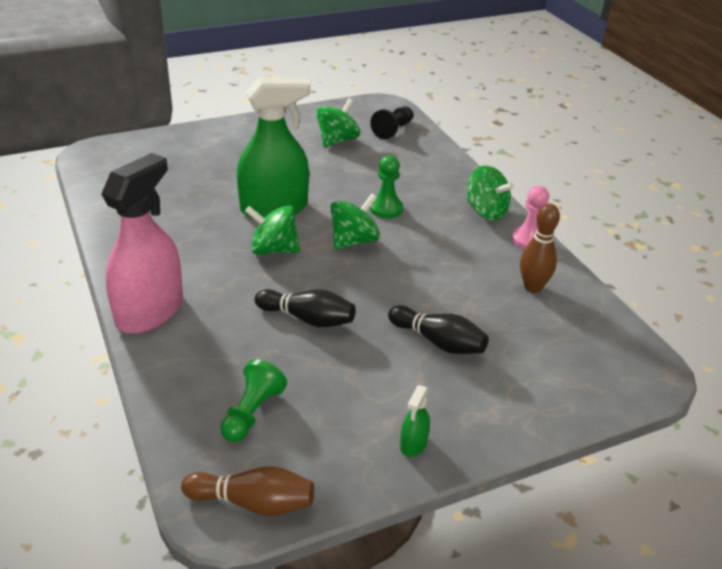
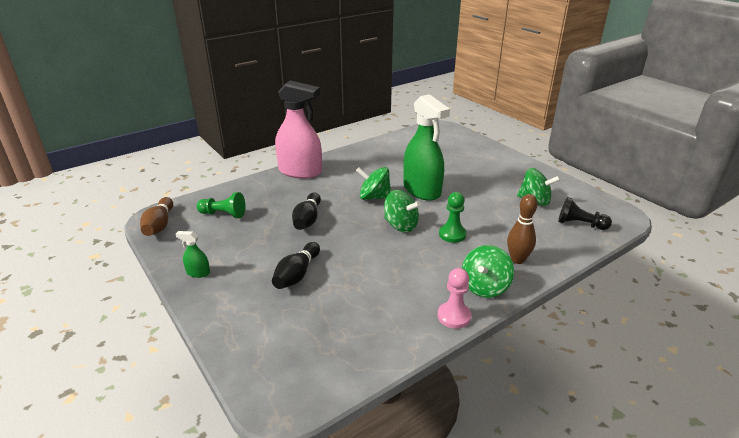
camera: 80 degrees right, 5 degrees down
green spinning top [245,205,300,255] -> green spinning top turned 75 degrees counterclockwise [356,167,391,200]
brown bowling pin [520,204,560,293] -> brown bowling pin moved to [507,194,538,264]

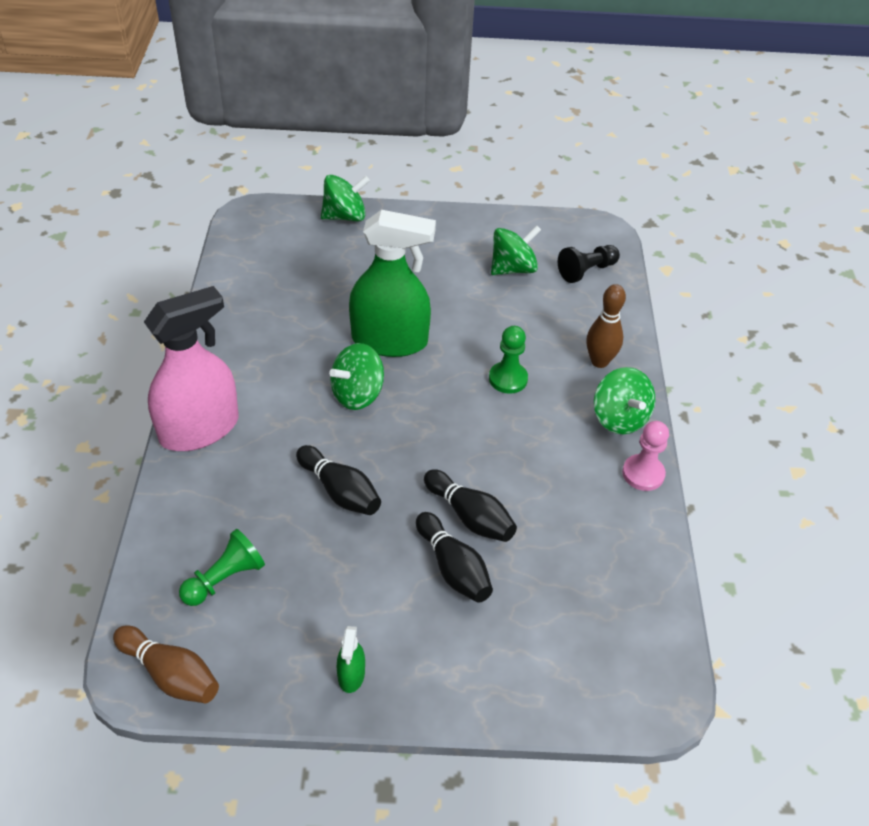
camera: 55 degrees left, 15 degrees up
green spray bottle [176,231,210,278] -> green spray bottle turned 45 degrees counterclockwise [337,626,365,693]
green spinning top [384,190,421,232] -> green spinning top moved to [321,175,370,222]
none -> black bowling pin [424,469,517,542]

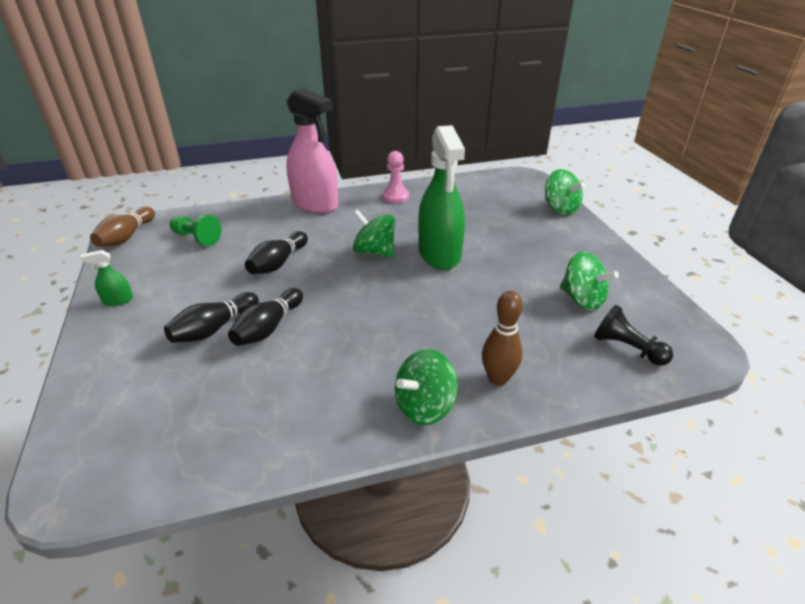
camera: 75 degrees right, 10 degrees down
green pawn [489,326,528,394] -> none
pink pawn [622,421,669,491] -> pink pawn moved to [383,151,409,203]

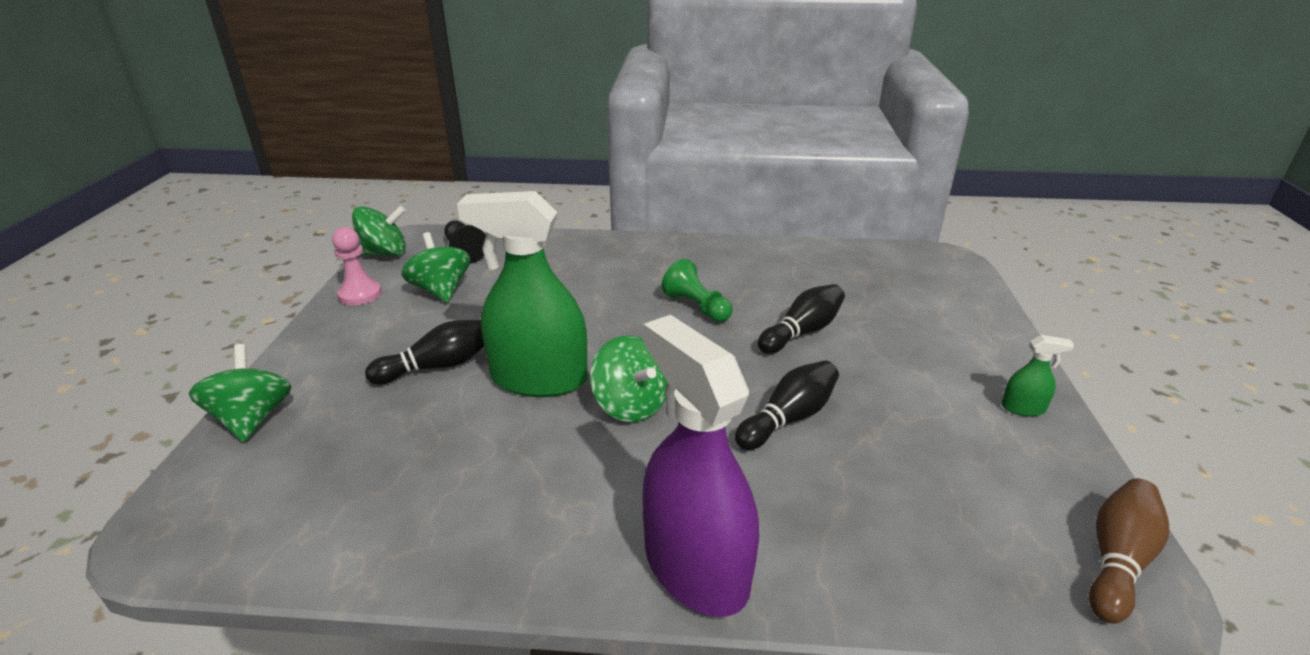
camera: 160 degrees left, 5 degrees down
black bowling pin [164,292,259,343] -> black bowling pin moved to [365,320,484,384]
green pawn [170,215,221,246] -> green pawn moved to [661,259,732,322]
pink spray bottle [286,87,338,213] -> purple spray bottle [642,315,759,617]
pink pawn [383,151,409,203] -> pink pawn moved to [332,227,382,305]
green spinning top [395,349,458,425] -> green spinning top moved to [352,205,406,256]
green spray bottle [418,125,465,270] -> green spray bottle turned 90 degrees counterclockwise [457,191,588,397]
brown bowling pin [482,291,523,386] -> none

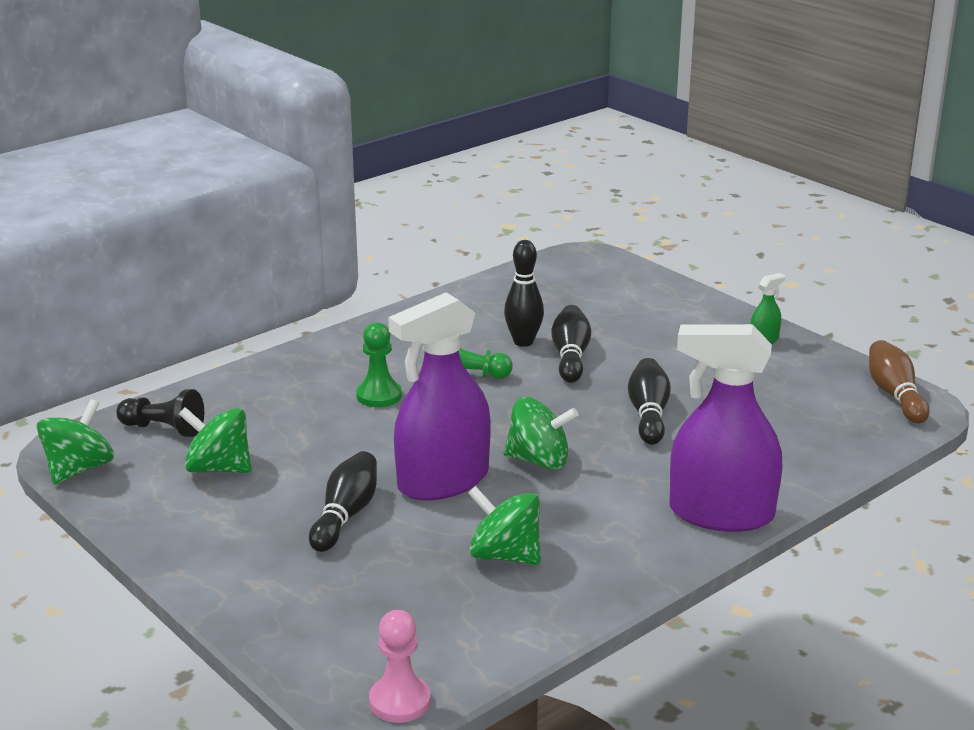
camera: 45 degrees left, 5 degrees down
green spinning top [189,344,291,442] -> green spinning top moved to [468,486,541,565]
pink pawn [332,227,382,305] -> pink pawn moved to [369,610,431,723]
green spray bottle [457,191,588,397] -> purple spray bottle [388,292,491,501]
none -> green pawn [356,322,402,407]
none -> black bowling pin [504,240,544,347]

